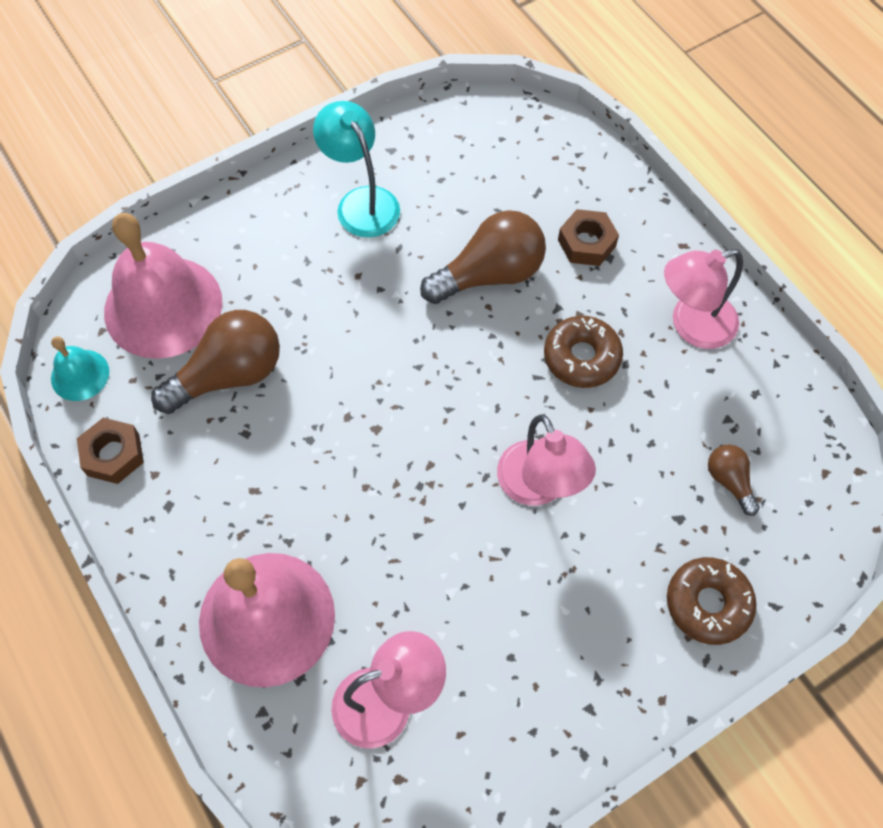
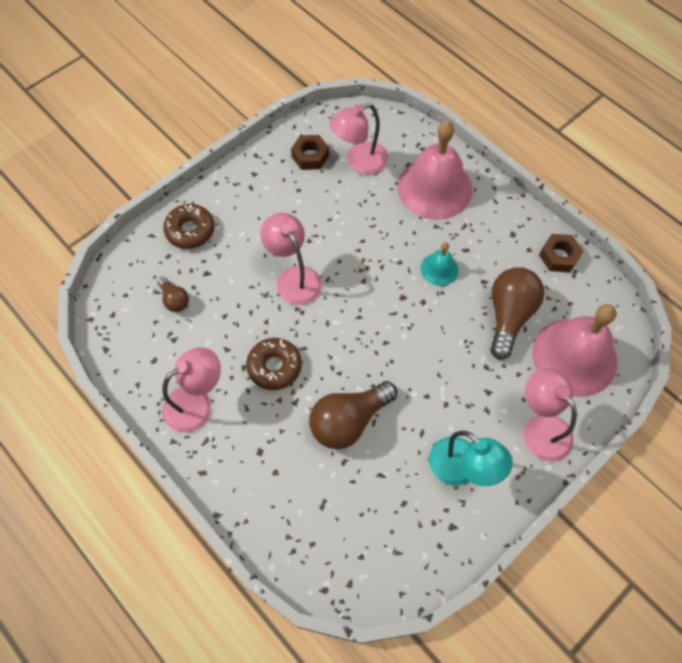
camera: 170 degrees right, 0 degrees up
turquoise bell [51,336,109,401] -> turquoise bell moved to [421,242,458,286]
brown light bulb [151,310,280,414] -> brown light bulb turned 150 degrees clockwise [490,267,544,360]
brown nut [558,209,619,266] -> brown nut moved to [291,135,329,170]
none -> pink lamp [524,368,577,462]

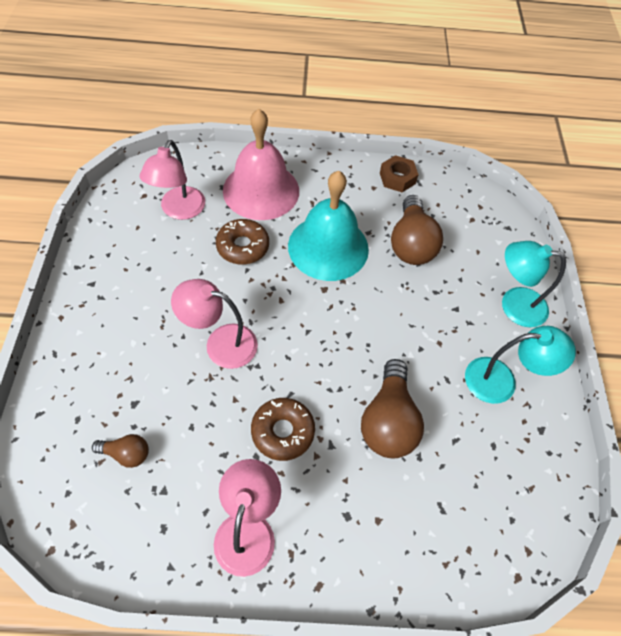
camera: 50 degrees left, 5 degrees down
brown donut [163,204,215,249] -> brown donut moved to [216,219,269,265]
brown nut [291,135,329,170] -> none
turquoise bell [421,242,458,286] -> turquoise bell [288,171,369,281], size x2.10
brown light bulb [490,267,544,360] -> brown light bulb turned 150 degrees counterclockwise [391,195,443,265]
pink lamp [524,368,577,462] -> turquoise lamp [502,241,566,327]
pink bell [532,304,617,397] -> none

